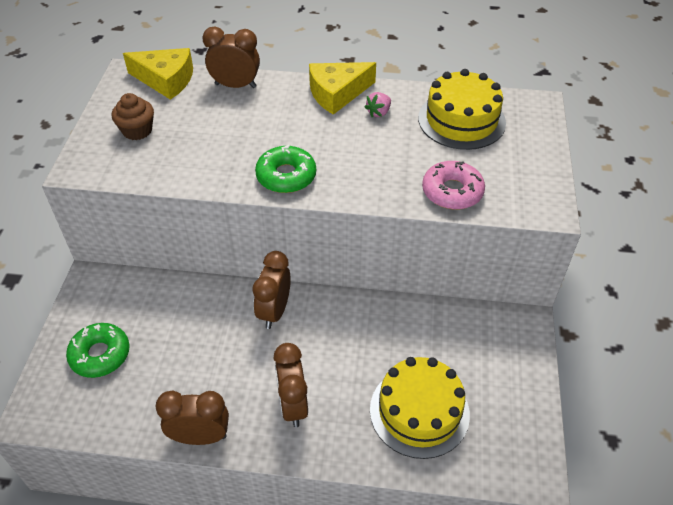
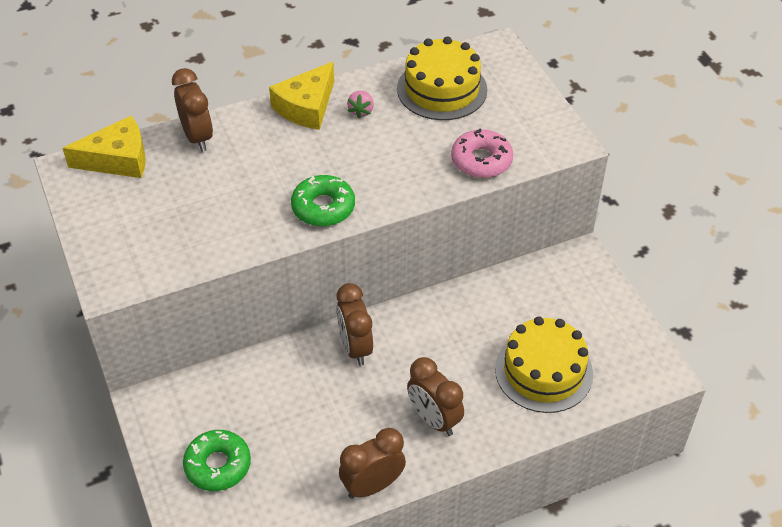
camera: 30 degrees left, 0 degrees up
brown cupcake [112,93,154,140] -> none
brown clock [202,27,260,88] -> brown clock turned 90 degrees clockwise [172,68,213,152]

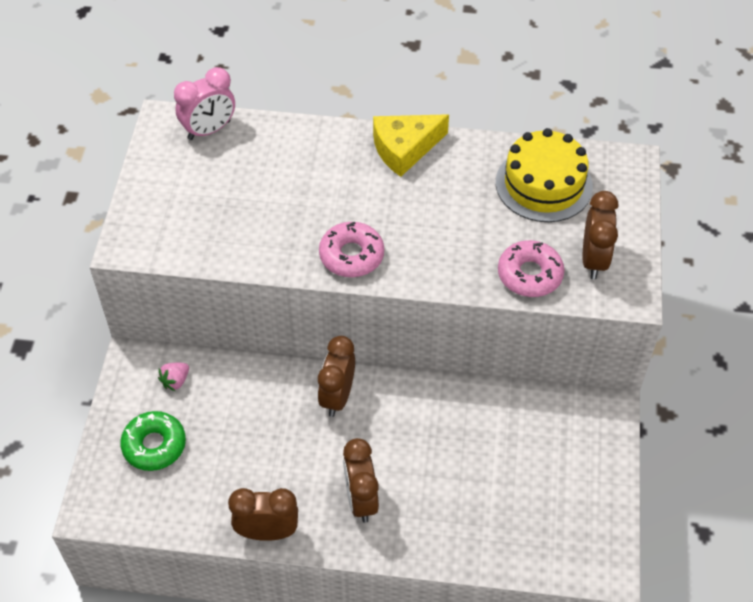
camera: 30 degrees right, 5 degrees up
yellow cheese [63,116,146,178] -> pink clock [174,67,235,140]
brown clock [172,68,213,152] -> brown clock moved to [583,191,619,279]
green donut [291,175,355,226] -> pink donut [319,222,384,277]
pink strawberry [347,91,374,118] -> pink strawberry moved to [158,363,189,391]
yellow cake [495,316,593,413] -> none

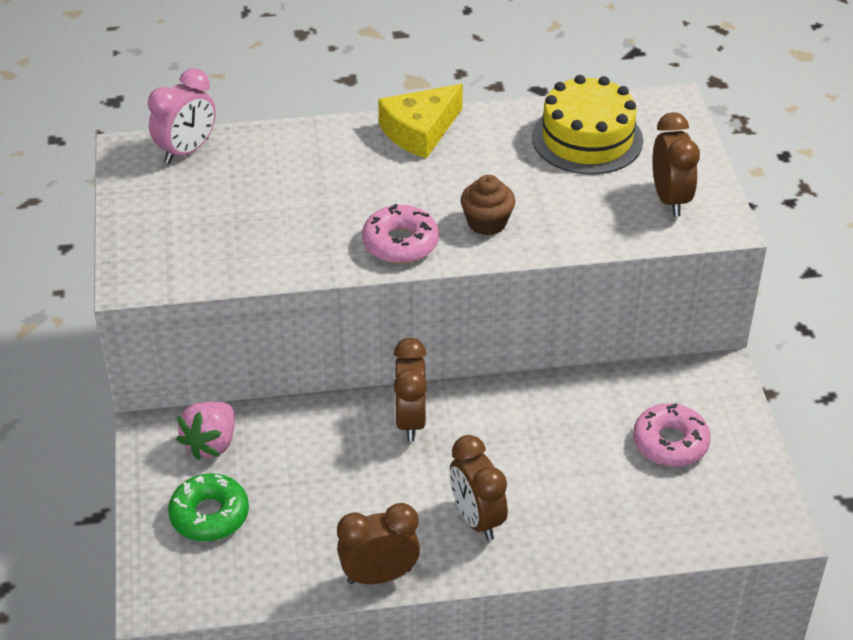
camera: 15 degrees left, 10 degrees down
pink strawberry [158,363,189,391] -> pink strawberry [176,401,235,460], size x1.66
pink donut [498,240,564,297] -> pink donut moved to [633,403,711,467]
none -> brown cupcake [461,175,515,235]

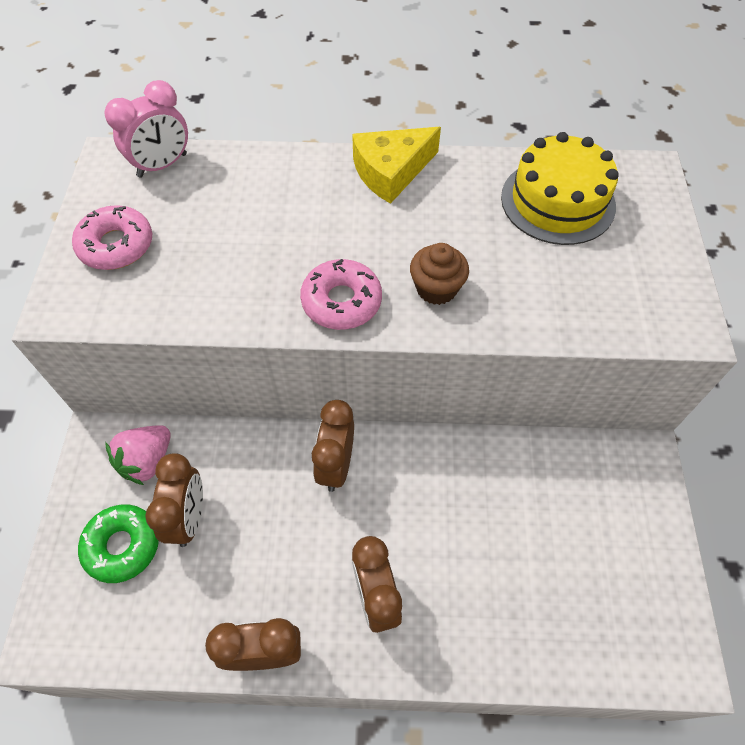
camera: 10 degrees right, 15 degrees up
pink donut [633,403,711,467] -> pink donut moved to [72,205,152,270]
brown clock [652,112,700,217] -> brown clock moved to [145,453,203,547]

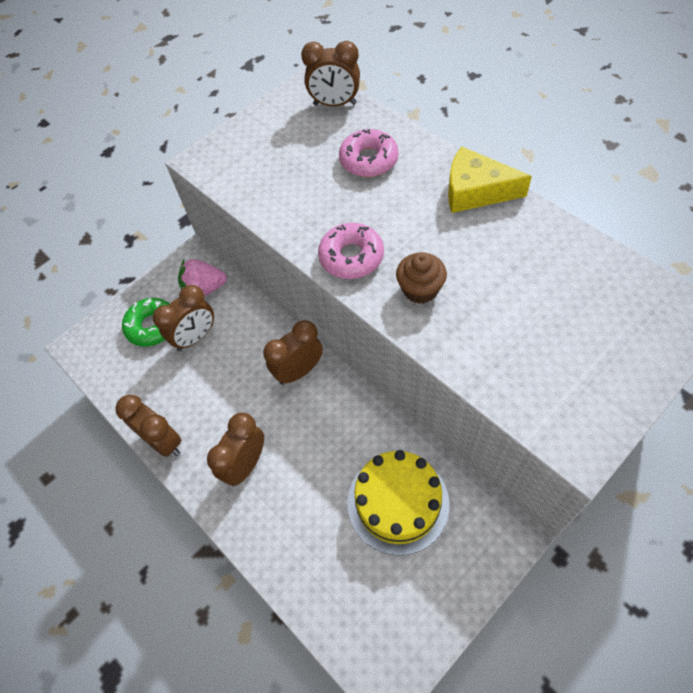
camera: 50 degrees right, 0 degrees up
pink donut [72,205,152,270] -> pink donut moved to [339,129,398,177]
pink clock [105,80,188,178] -> brown clock [301,41,360,106]
yellow cake [501,132,619,245] -> yellow cake moved to [347,450,450,556]

